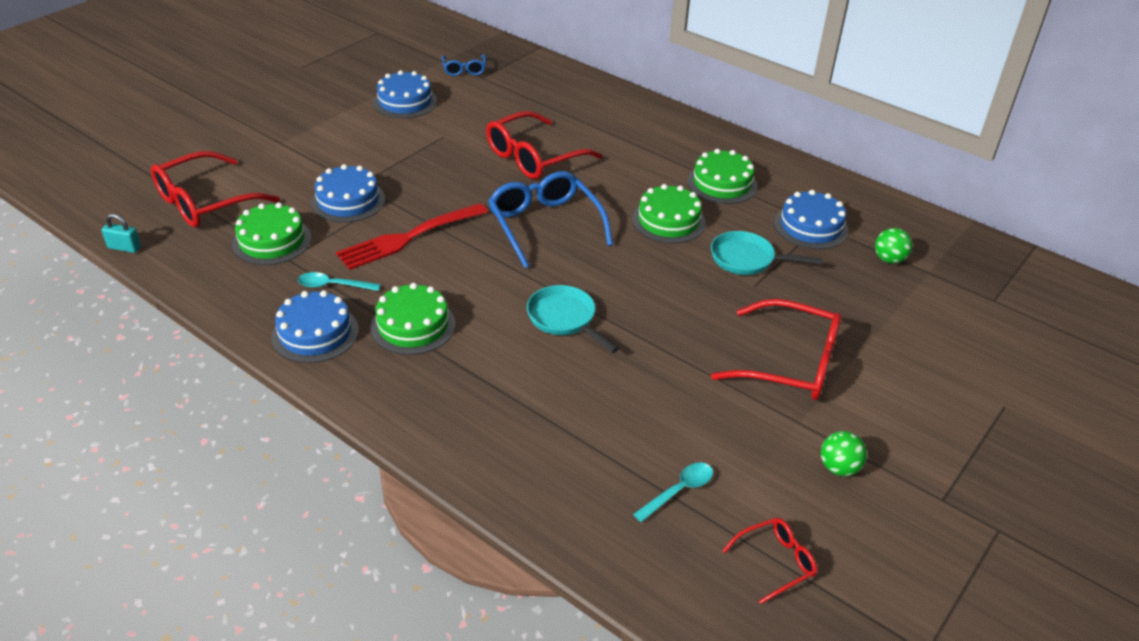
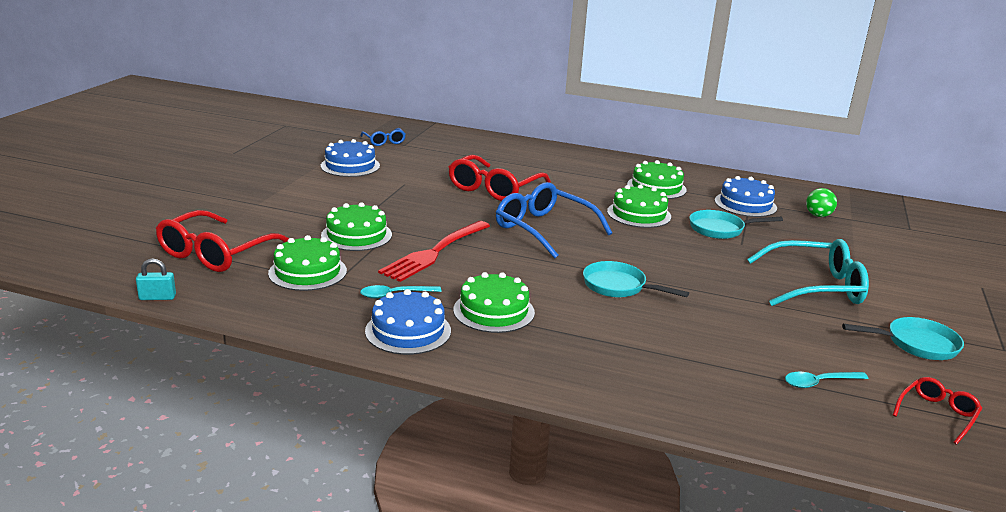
camera: 20 degrees left, 15 degrees down
blue cake [311,164,385,223] -> green cake [321,202,392,251]
turquoise spoon [633,463,713,522] -> turquoise spoon turned 135 degrees counterclockwise [785,372,869,388]
red glasses [711,299,842,400] -> turquoise glasses [747,239,869,306]
green ball [821,431,867,476] -> turquoise pan [842,317,964,360]

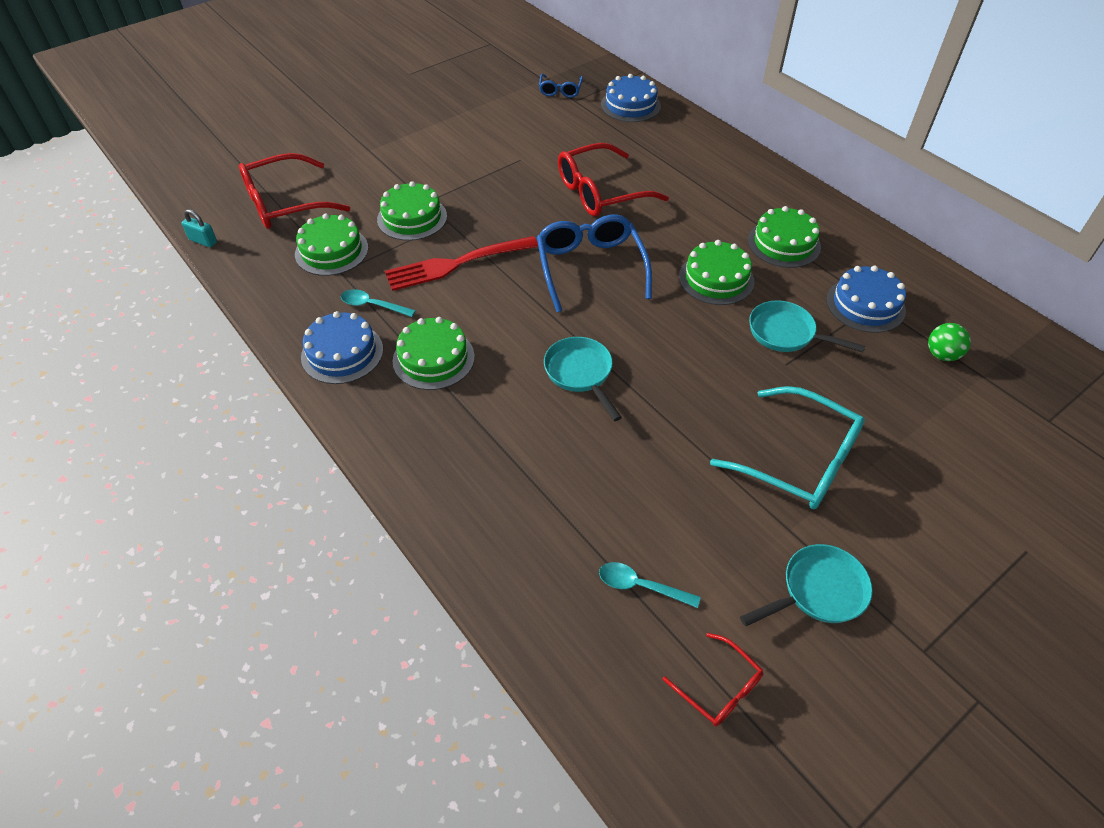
camera: 35 degrees right, 25 degrees up
blue cake [321,139,380,177] -> blue cake moved to [601,74,661,122]
turquoise pan [842,317,964,360] -> turquoise pan turned 60 degrees counterclockwise [740,544,873,626]
red glasses [893,377,982,445] -> red glasses turned 60 degrees clockwise [663,633,763,726]

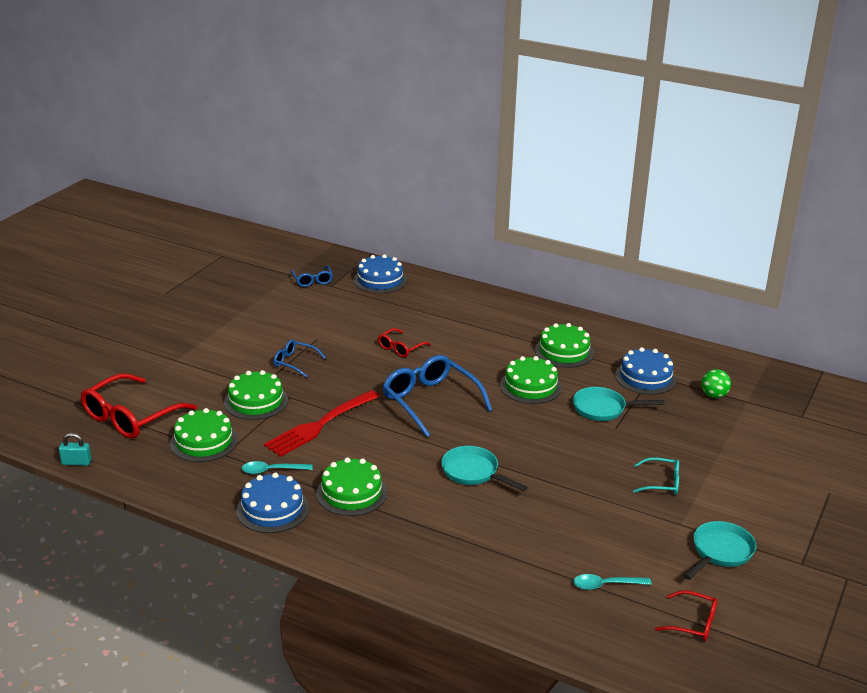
camera: 25 degrees left, 20 degrees down
red glasses [558,143,669,217] -> red glasses [378,328,431,357], size x0.52
turquoise glasses [710,386,865,509] -> turquoise glasses [633,457,679,495], size x0.52
none -> blue glasses [274,340,326,378]

